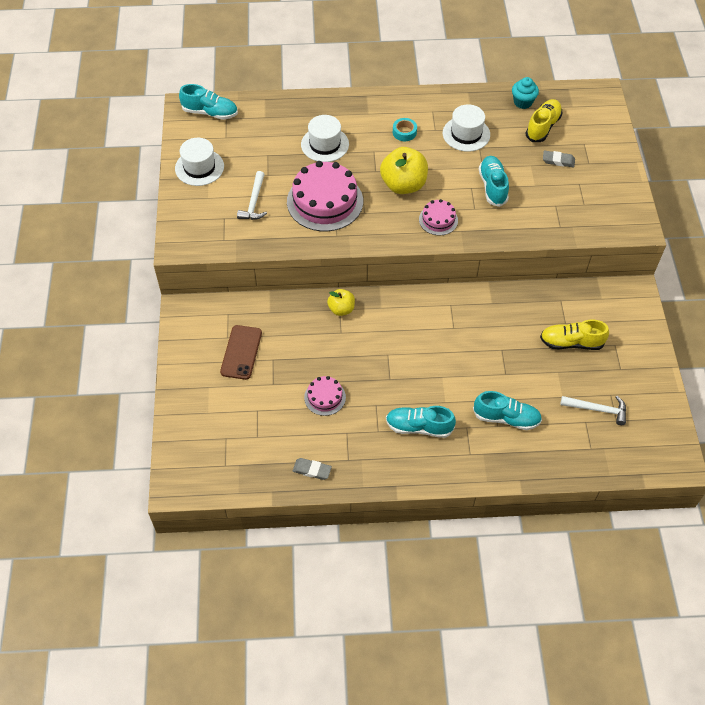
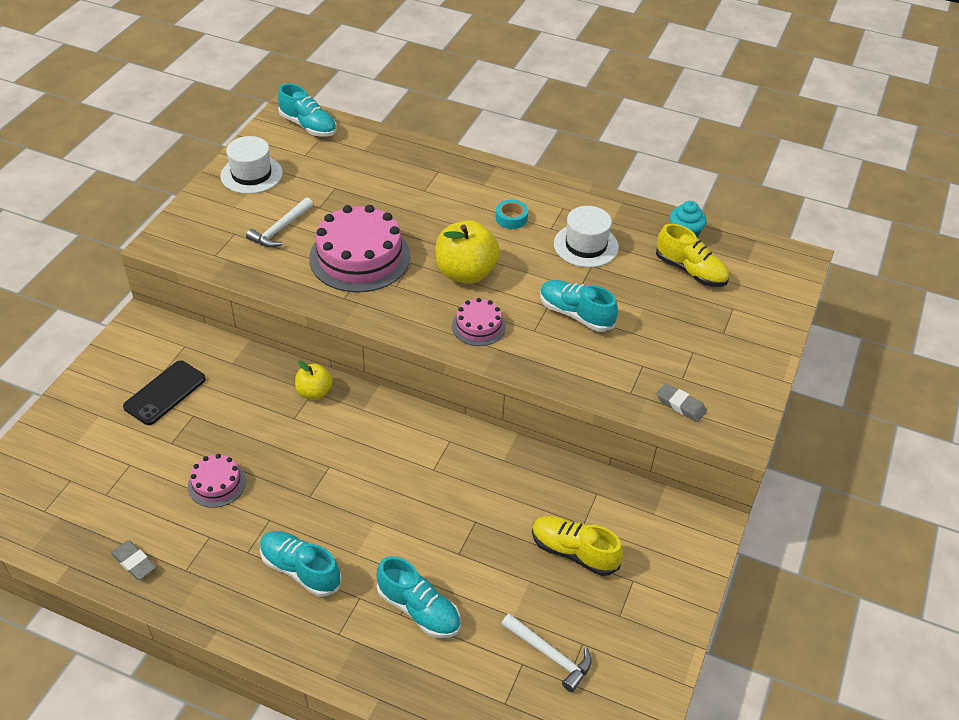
camera: 25 degrees right, 10 degrees down
brown phone [220,325,262,380] -> black phone [123,361,206,425]
white hat [301,115,349,162] -> none
turquoise shoe [479,156,509,207] -> turquoise shoe turned 75 degrees counterclockwise [540,280,618,332]
yellow shoe [525,99,563,142] -> yellow shoe turned 75 degrees clockwise [656,224,730,287]
grey eraser [543,151,575,167] -> grey eraser moved to [657,383,707,422]

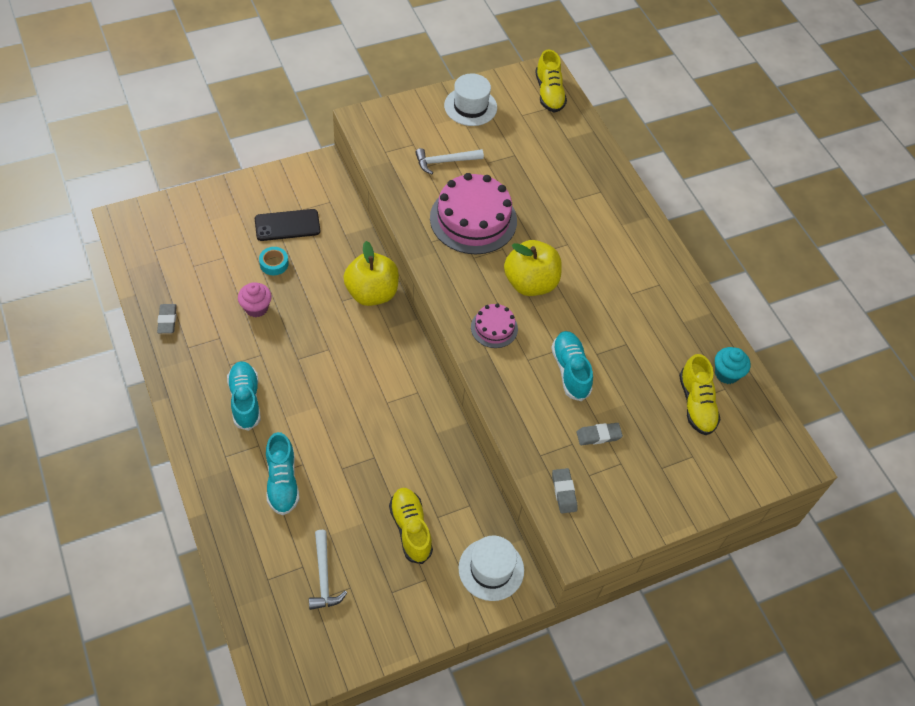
camera: 40 degrees right, 10 degrees up
pink cake [188,454,246,508] -> pink cupcake [238,282,272,317]
turquoise shoe [278,83,337,137] -> yellow shoe [535,49,567,113]
yellow apple [295,361,333,400] -> yellow apple [343,241,399,306], size x1.77
turquoise tape [496,200,528,229] -> turquoise tape moved to [259,247,289,275]
white hat [554,206,619,267] -> white hat moved to [459,536,524,601]
none -> grey eraser [577,423,623,445]

